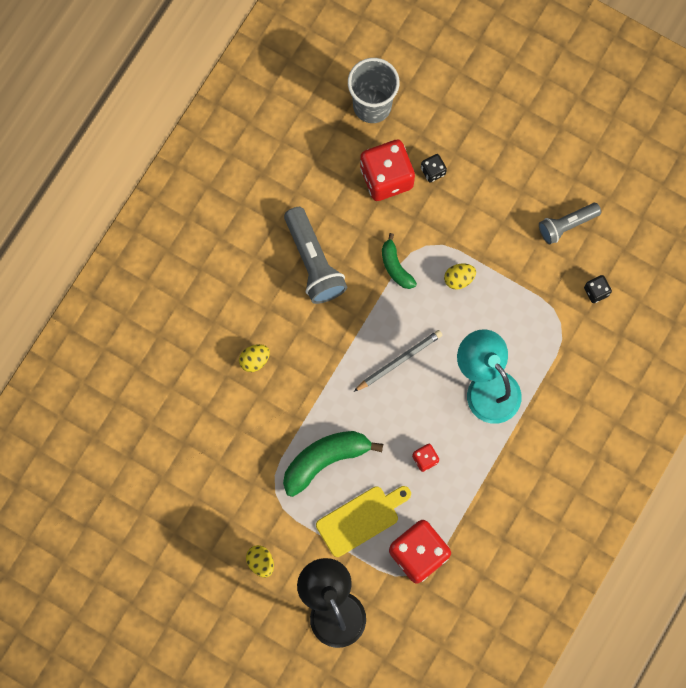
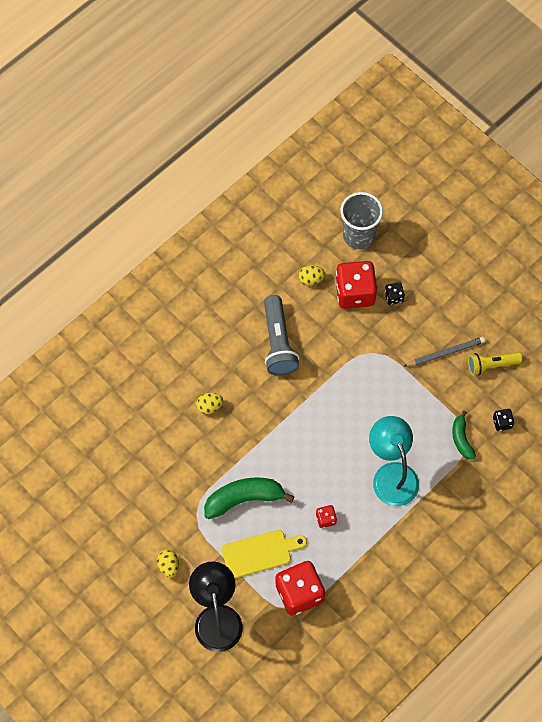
camera: 15 degrees right, 10 degrees down
grey pencil [353,330,442,392] -> grey pencil moved to [404,337,485,367]
green banana [382,233,417,289] -> green banana moved to [452,411,476,459]
yellow egg [444,264,476,290] -> yellow egg moved to [298,265,325,285]
grey flashlight [539,203,601,245] -> yellow flashlight [468,352,522,375]

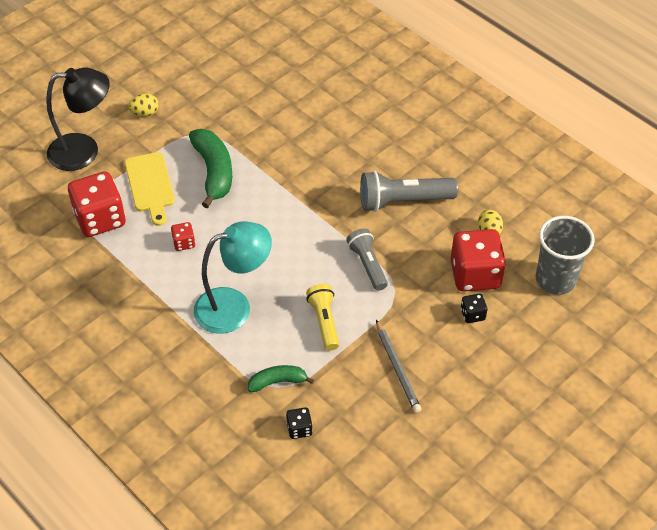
camera: 90 degrees right, 15 degrees down
yellow egg [196,393,223,414] -> none
yellow flashlight [468,352,522,375] -> yellow flashlight moved to [306,284,339,350]
none -> grey flashlight [346,228,388,291]

